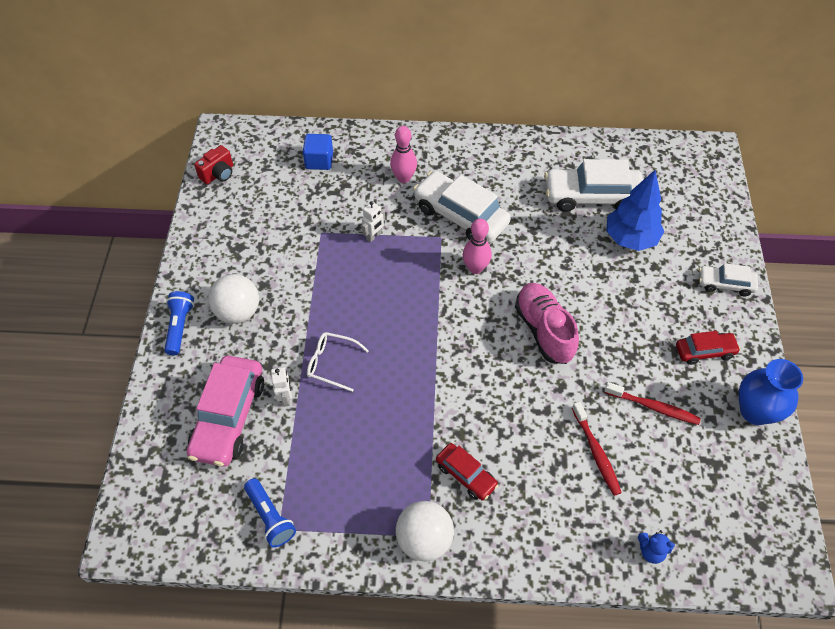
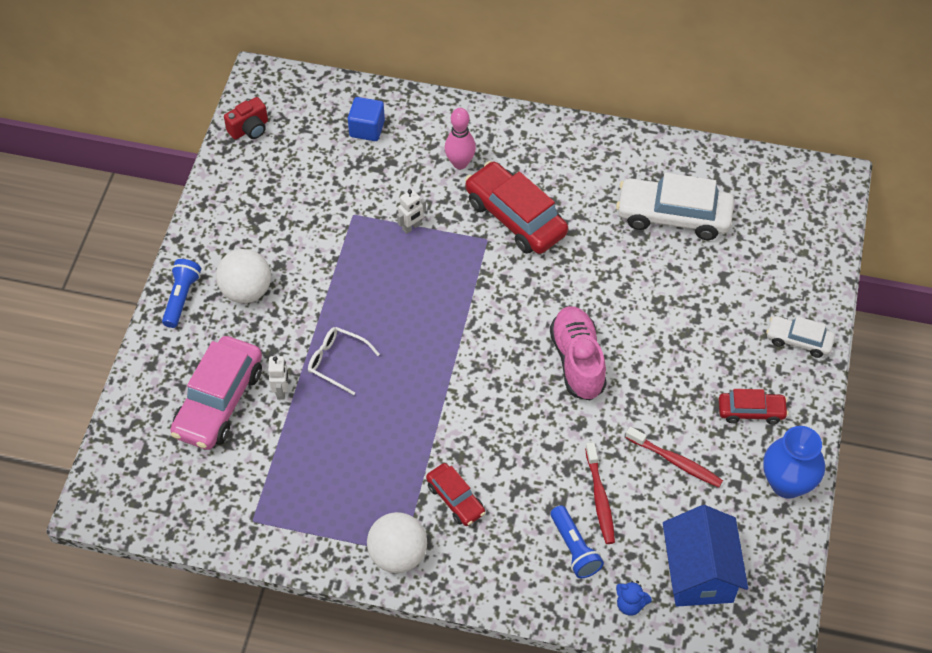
camera: 10 degrees right, 0 degrees up
blue flashlight [244,478,296,547] -> blue flashlight moved to [551,506,604,578]
white car [413,171,511,243] -> red car [465,161,568,254]
pink bowling pin [463,218,492,274] -> none
blue tree [606,170,664,251] -> none
none -> blue house [663,505,748,607]

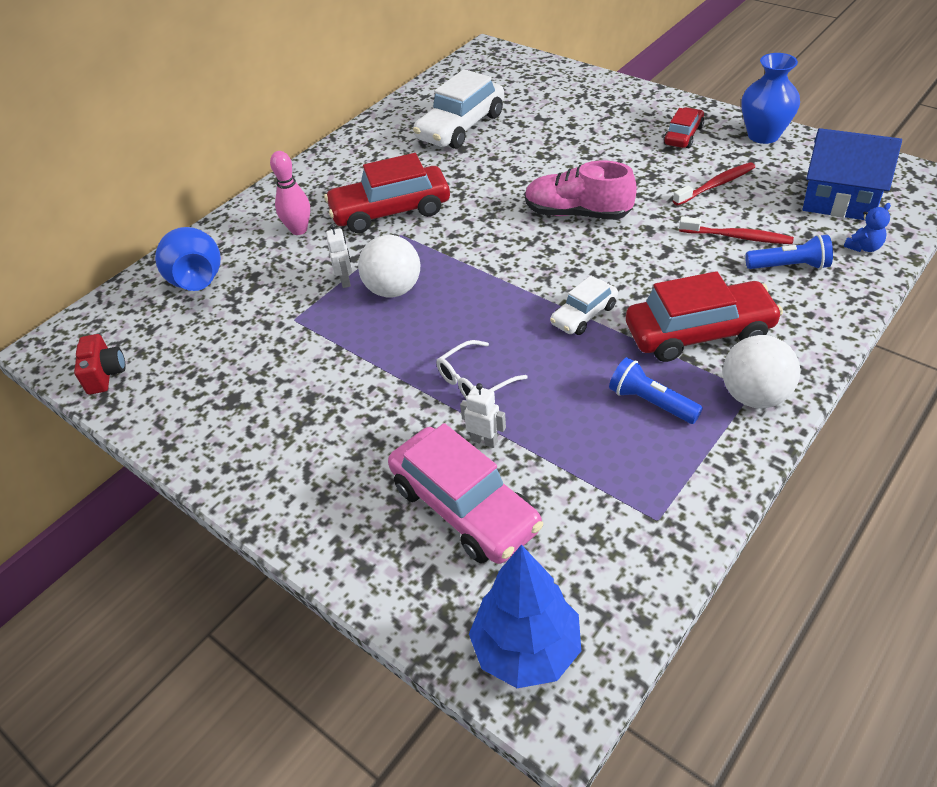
camera: 60 degrees left, 10 degrees down
blue flashlight [162,259,201,328] -> blue flashlight moved to [609,357,703,424]
white ball [216,249,271,303] -> white ball moved to [358,235,421,297]
blue cube [348,97,385,141] -> blue vase [155,227,221,291]
red car [426,463,485,526] -> red car [626,271,783,362], size x1.82
white car [766,316,835,358] -> white car moved to [550,275,618,335]
none -> blue tree [469,545,581,688]

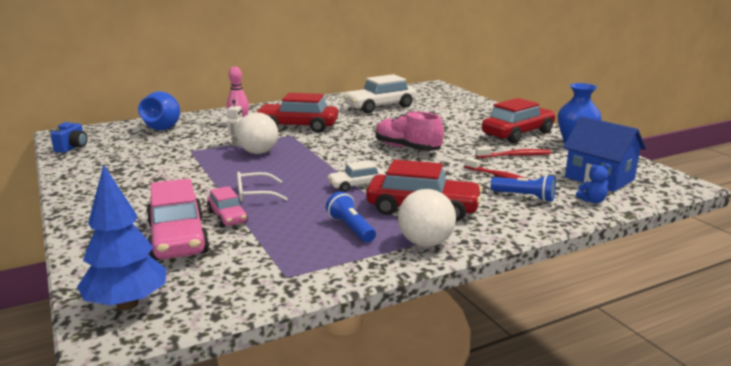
camera: 20 degrees right, 25 degrees down
red camera [74,334,126,395] -> blue camera [50,122,88,153]
white robot [460,383,506,448] -> pink car [207,186,248,228]
red car [664,107,704,148] -> red car [482,98,556,143], size x1.82

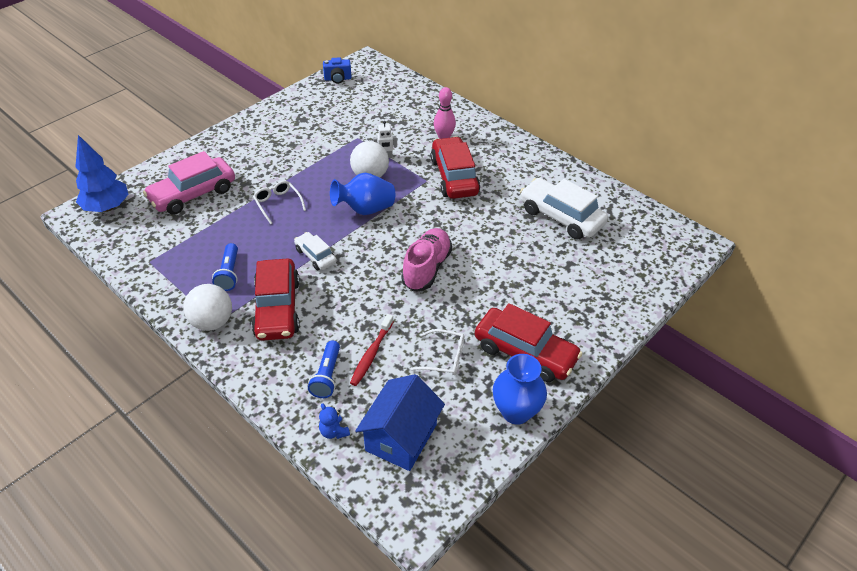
camera: 70 degrees right, 25 degrees up
blue vase [138,91,180,130] -> blue vase moved to [330,173,395,215]
pink car [207,186,248,228] -> none
blue flashlight [326,192,376,243] -> blue flashlight turned 135 degrees clockwise [212,243,238,291]
red toothbrush [476,147,552,158] -> white glasses [411,329,464,375]

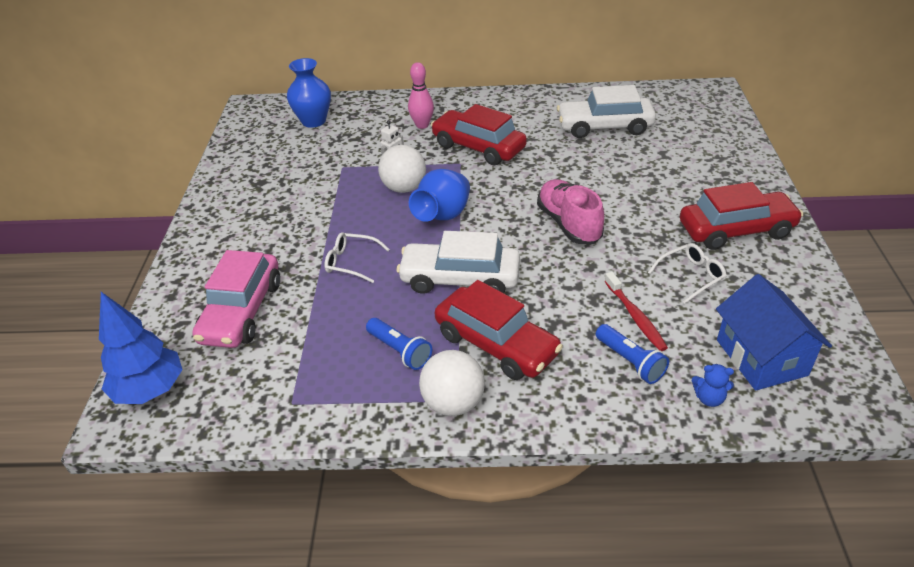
camera: 40 degrees left, 5 degrees down
white car [294,232,337,270] -> white car [397,231,520,294], size x1.82
blue camera [323,57,351,84] -> none
blue vase [493,354,547,425] -> blue vase moved to [287,58,331,128]

